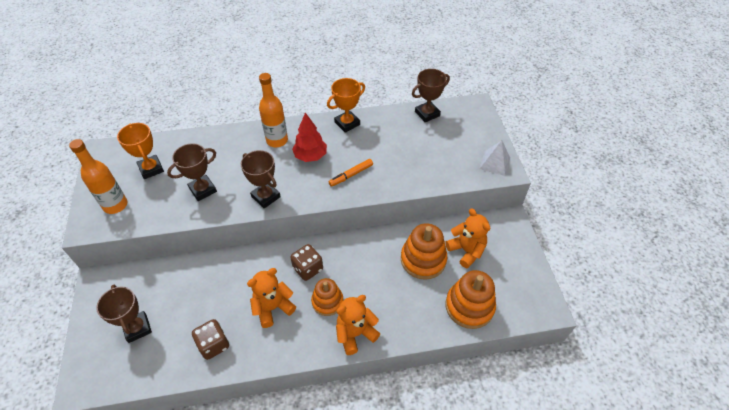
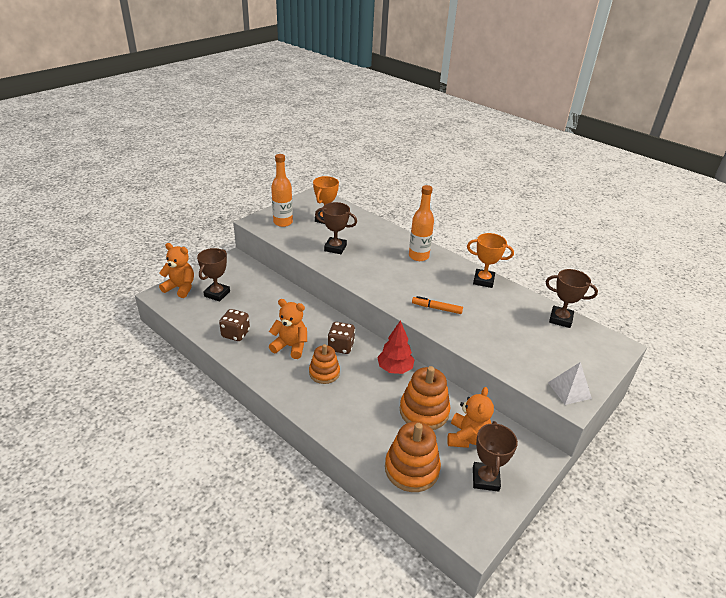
camera: 50 degrees right, 15 degrees down
brown trophy [241,150,281,208] -> brown trophy moved to [473,421,518,492]
red tree [292,112,327,162] -> red tree moved to [377,320,415,374]
orange teddy bear [336,295,380,355] -> orange teddy bear moved to [159,243,194,298]

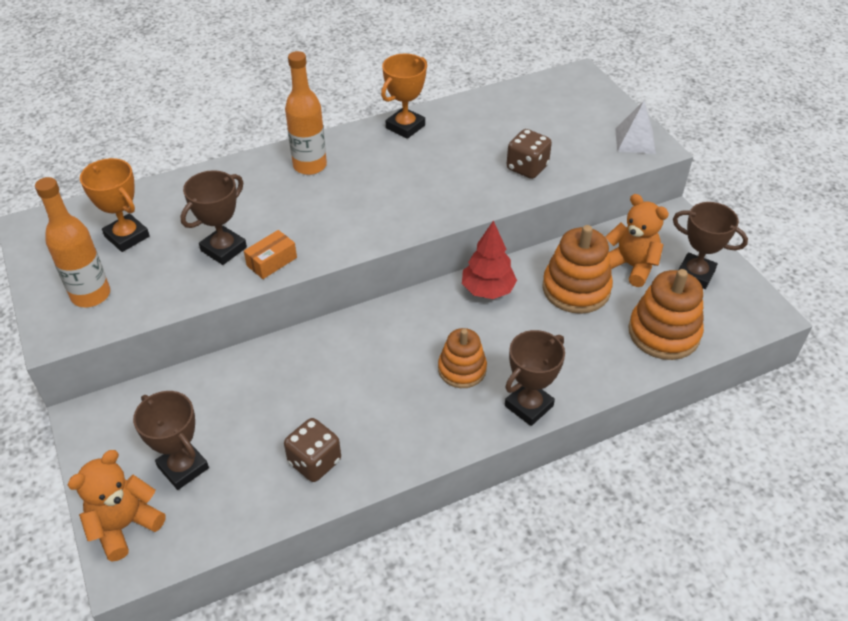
camera: 65 degrees left, 10 degrees up
orange teddy bear [269,299,307,359] -> none
brown dice [328,322,355,354] -> brown dice moved to [507,129,552,179]
orange marker [412,296,463,314] -> none
brown trophy [546,269,598,328] -> brown trophy moved to [505,330,565,426]
none -> orange box [244,230,297,279]

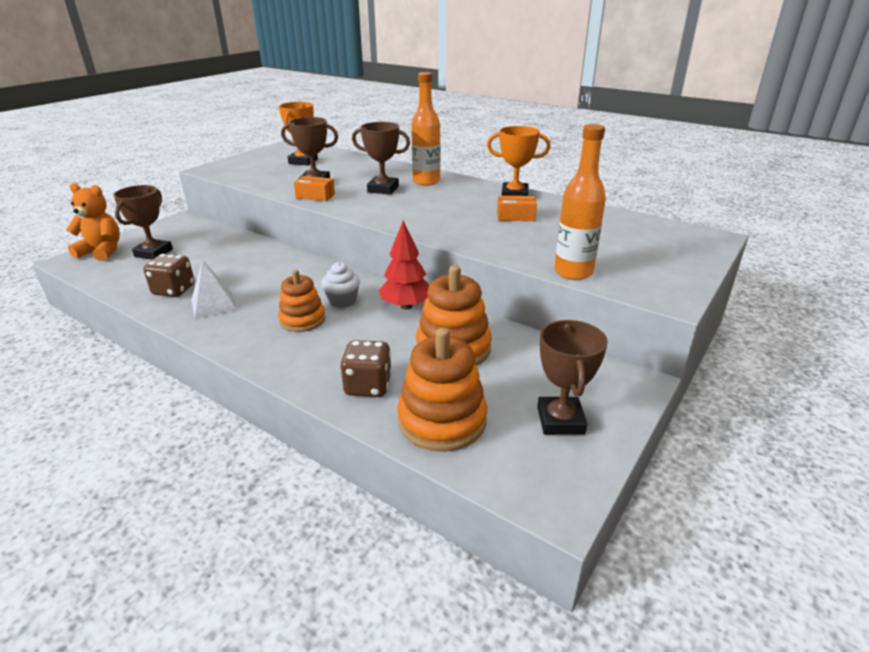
camera: 60 degrees right, 15 degrees down
orange bottle [35,177,110,307] -> orange bottle moved to [554,124,606,280]
brown trophy [505,330,565,426] -> brown trophy moved to [352,122,410,195]
brown dice [507,129,552,179] -> brown dice moved to [340,340,392,397]
orange teddy bear [606,194,669,287] -> none
white pyramid [615,101,656,154] -> white pyramid moved to [191,259,237,319]
none -> white cupcake [321,262,360,308]
none -> orange box [497,196,537,221]

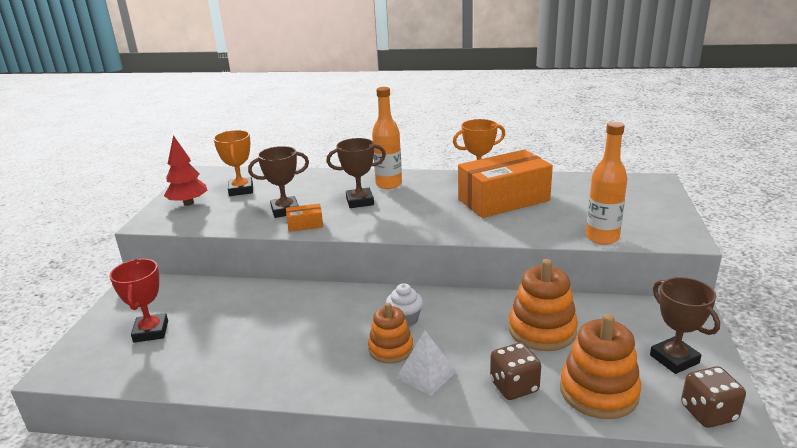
camera: 25 degrees left, 5 degrees down
orange teddy bear [66,183,120,261] -> none
brown trophy [113,185,173,260] -> red trophy [109,259,168,343]
brown dice [143,254,195,297] -> brown dice moved to [681,366,746,428]
white pyramid [191,259,237,319] -> white pyramid moved to [396,331,456,396]
red tree [379,220,429,310] -> red tree moved to [164,135,208,206]
orange box [497,196,537,221] -> orange box [458,150,553,218], size x2.39

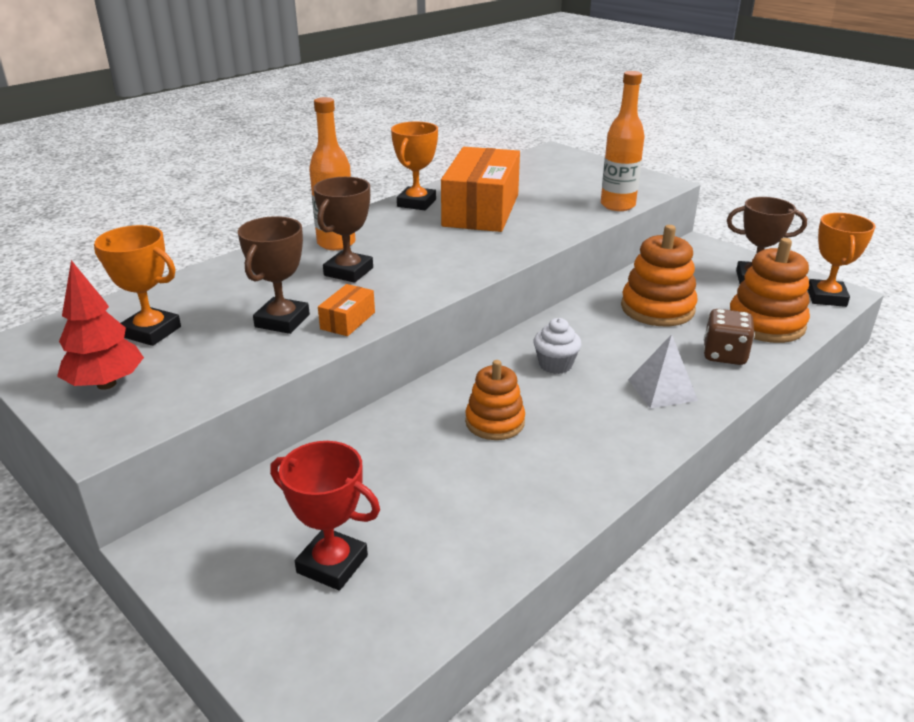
camera: 55 degrees left, 5 degrees up
orange stacking toy [368,303,413,364] -> orange stacking toy moved to [465,360,525,440]
brown dice [681,366,746,428] -> orange trophy [808,213,875,307]

